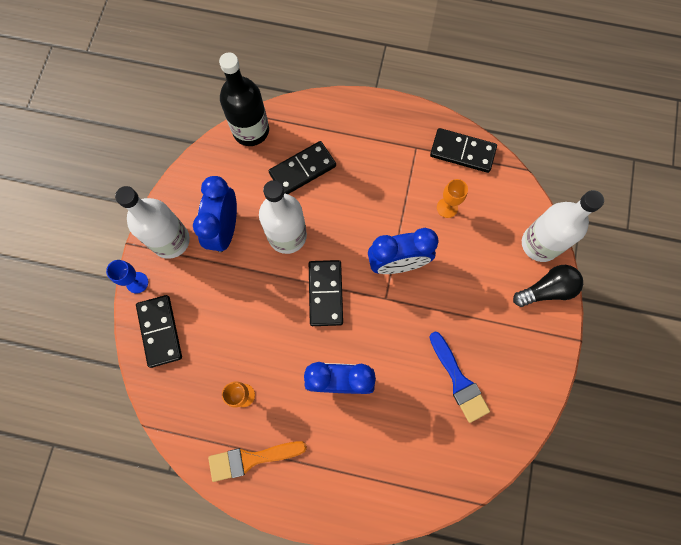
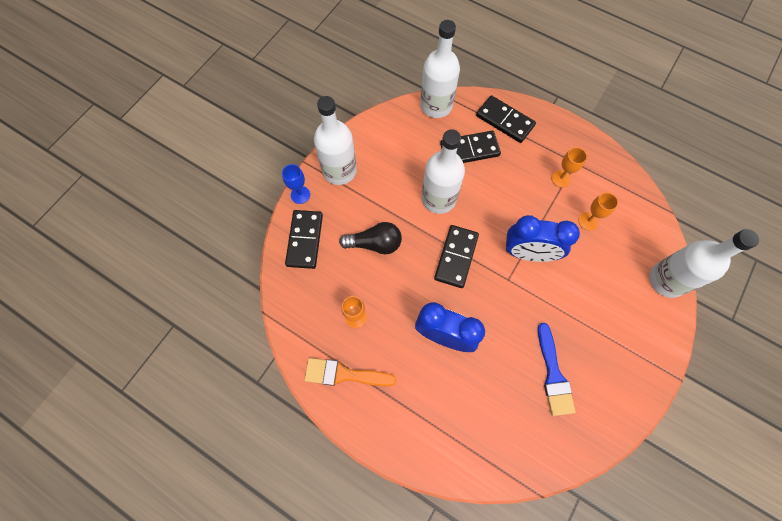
camera: 20 degrees right, 5 degrees down
blue clock [193,176,237,253] -> none
black bottle [219,52,269,146] -> white bottle [420,20,460,118]
black domino [430,128,497,173] -> black domino moved to [476,95,536,143]
black light bulb [513,265,583,307] -> black light bulb moved to [339,222,402,254]
none -> orange goblet [551,147,587,188]

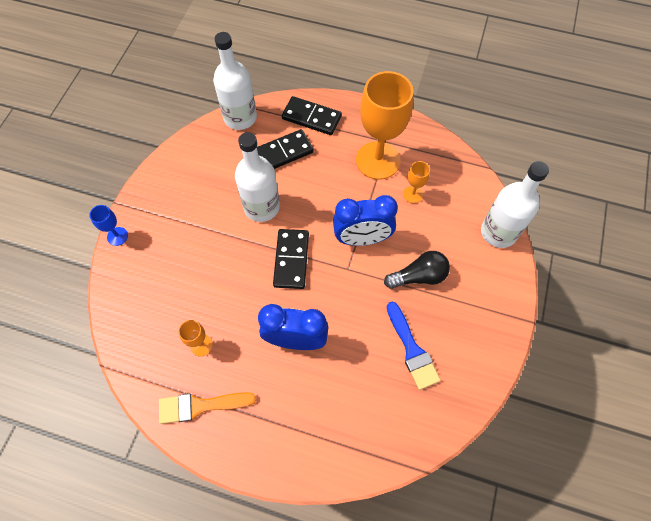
camera: 15 degrees left, 5 degrees down
black domino [285,210,323,269] -> none
white bottle [314,96,357,185] -> none
black light bulb [339,222,402,254] -> black light bulb moved to [384,251,450,289]
orange goblet [551,147,587,188] -> orange goblet [356,71,414,180], size x2.31

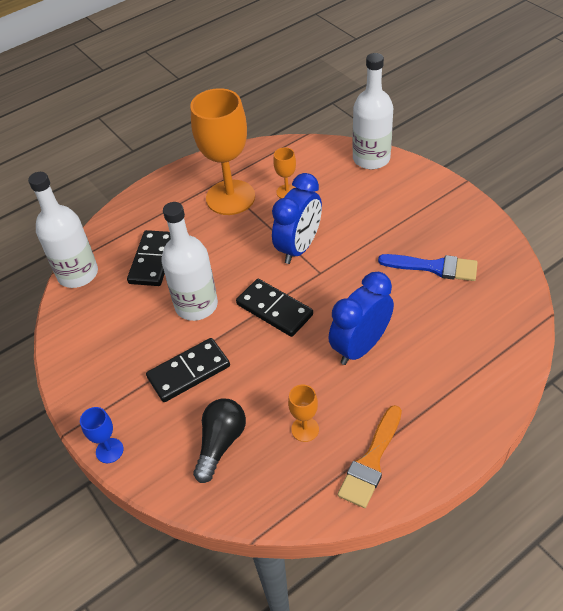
camera: 50 degrees left, 15 degrees down
black domino [282,96,342,135] -> black domino moved to [146,338,230,402]
black light bulb [384,251,450,289] -> black light bulb moved to [193,398,246,483]

